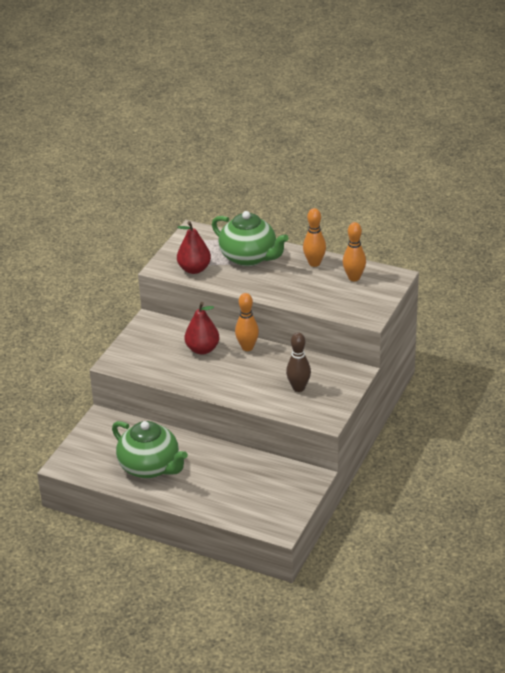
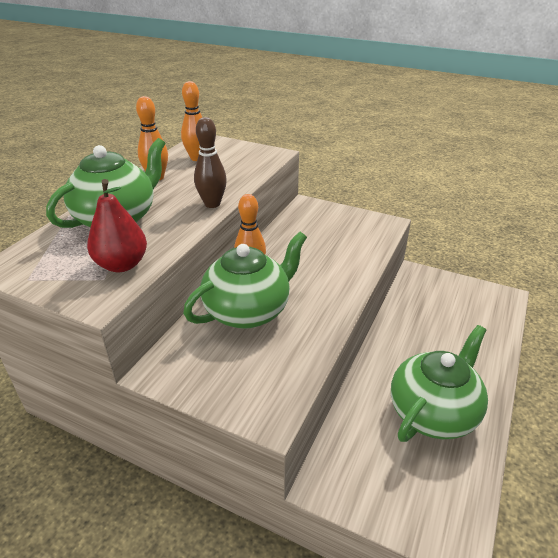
camera: 90 degrees left, 0 degrees up
red pear [185,302,219,355] -> green teapot [183,232,307,329]
brown bowling pin [286,332,311,392] -> brown bowling pin moved to [194,117,227,208]

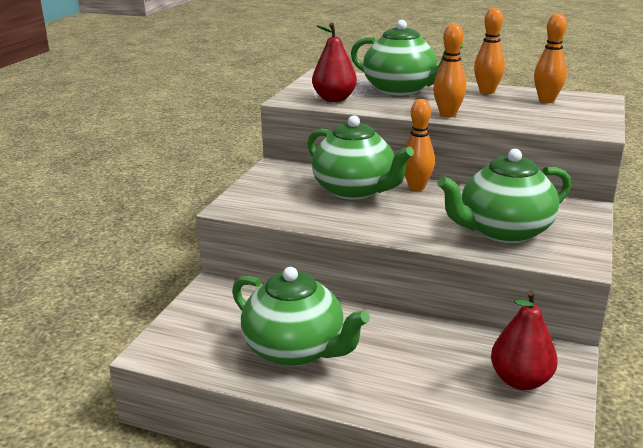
camera: 85 degrees right, 10 degrees down
brown bowling pin [194,117,227,208] -> orange bowling pin [433,23,467,117]
none -> green teapot [437,149,571,243]
none -> red pear [491,290,558,390]

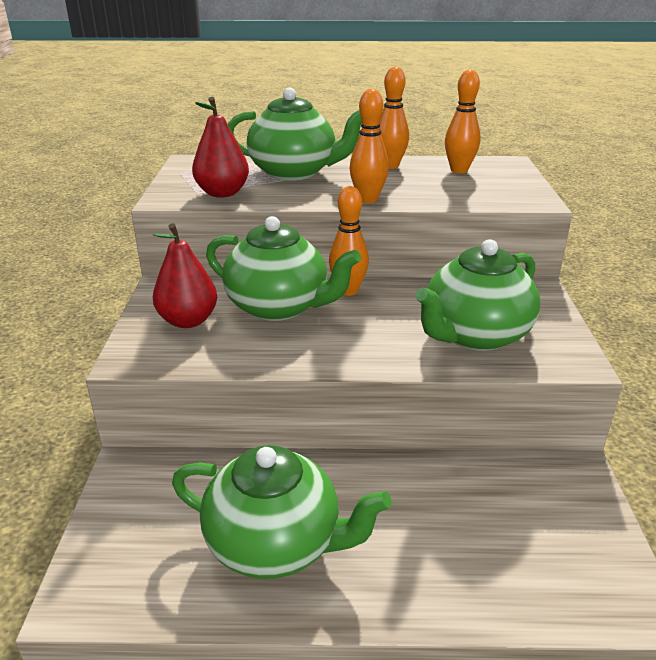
camera: 20 degrees left, 5 degrees up
red pear [491,290,558,390] -> red pear moved to [153,223,217,328]

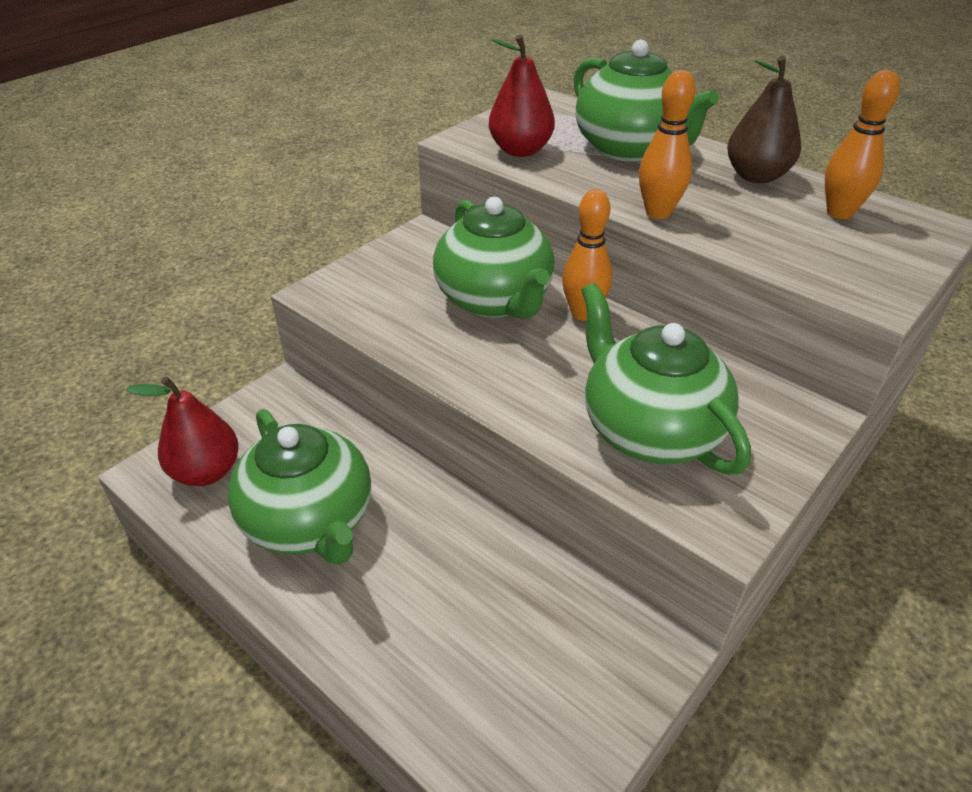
camera: 40 degrees right, 10 degrees up
red pear [153,223,217,328] -> red pear moved to [126,376,239,486]
orange bowling pin [379,67,409,169] -> brown pear [727,56,801,183]
green teapot [415,239,540,351] -> green teapot turned 60 degrees clockwise [581,283,751,475]

